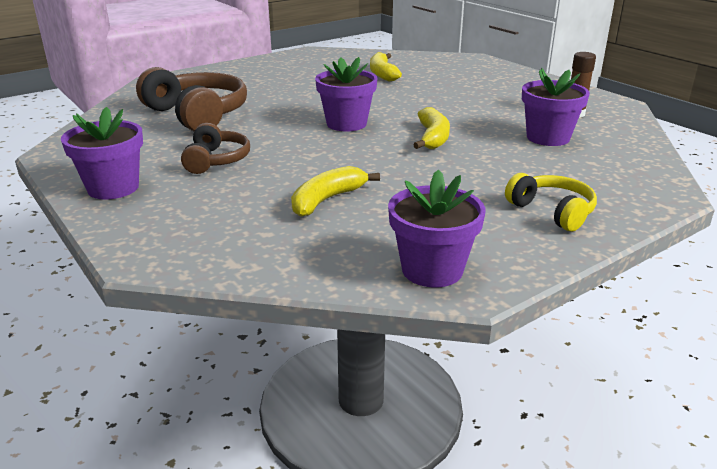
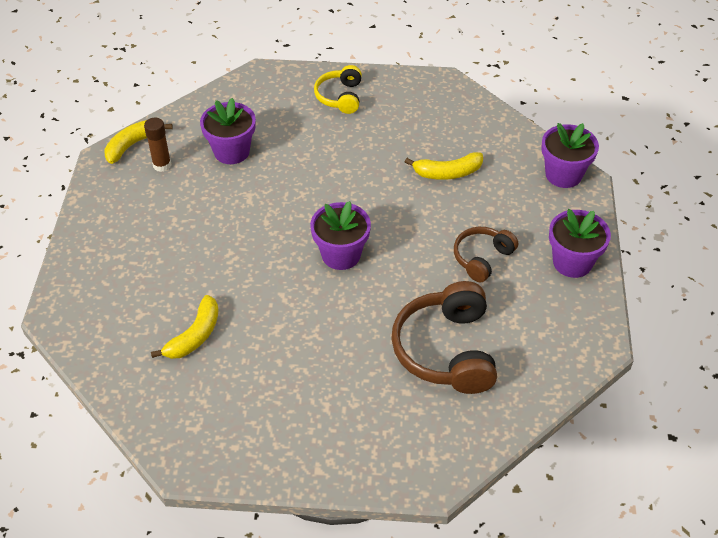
camera: 140 degrees left, 20 degrees up
purple flower pot [388,170,486,287] -> purple flower pot moved to [541,123,599,188]
yellow banana [413,107,450,149] -> yellow banana moved to [104,120,173,164]

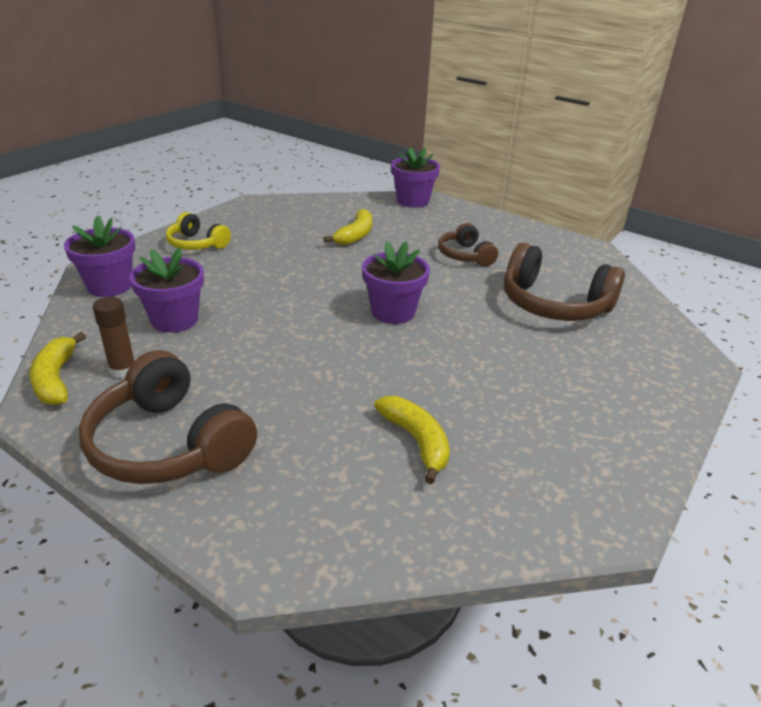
camera: 60 degrees left, 15 degrees down
purple flower pot [549,209,611,278] -> purple flower pot moved to [64,216,135,297]
none -> brown headphones [79,350,257,484]

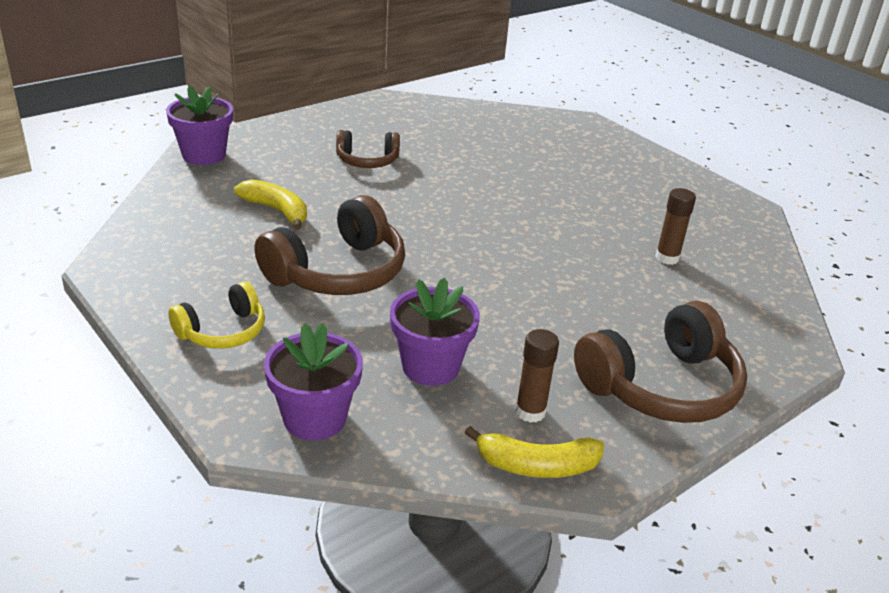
camera: 75 degrees left, 0 degrees up
purple flower pot [362,241,430,324] -> none
yellow banana [374,396,450,484] -> brown glue stick [655,188,696,265]
brown headphones [504,243,625,321] -> brown headphones moved to [255,195,405,295]

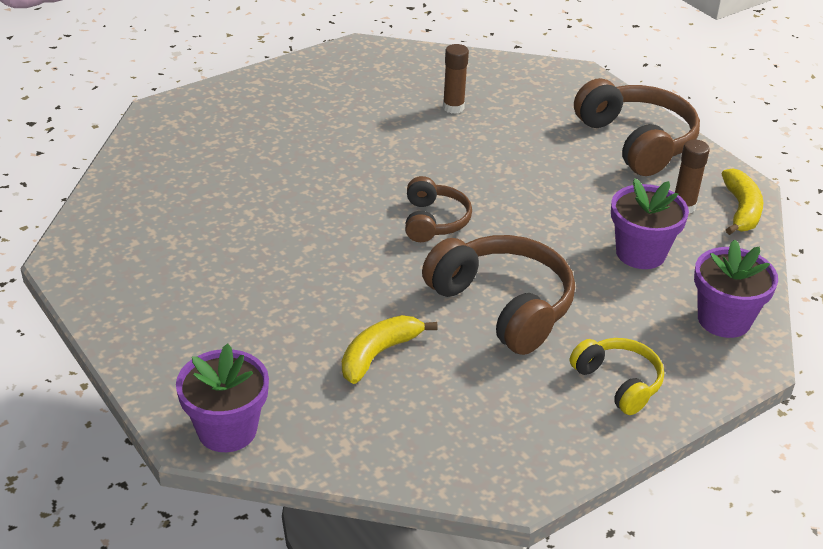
camera: 85 degrees left, 5 degrees up
brown headphones [336,130,400,168] -> brown headphones moved to [405,176,472,242]

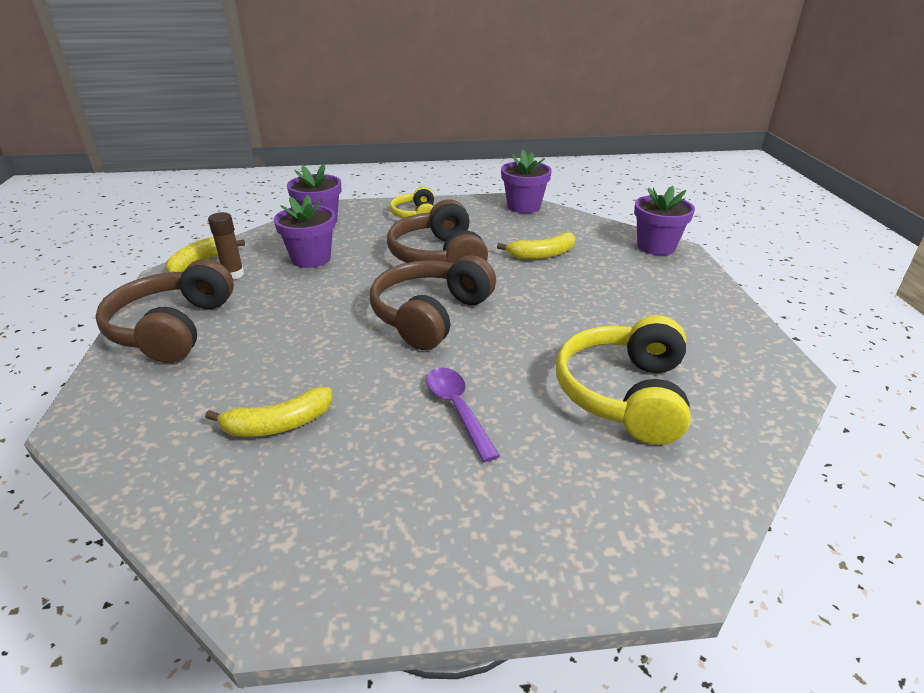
camera: 150 degrees left, 5 degrees down
brown headphones [405,176,472,242] -> brown headphones [370,255,496,350], size x1.73
brown glue stick [443,44,469,114] -> yellow banana [205,387,332,437]
none -> purple spoon [426,367,500,462]
none -> purple flower pot [501,150,552,213]
none -> yellow headphones [556,315,691,445]

